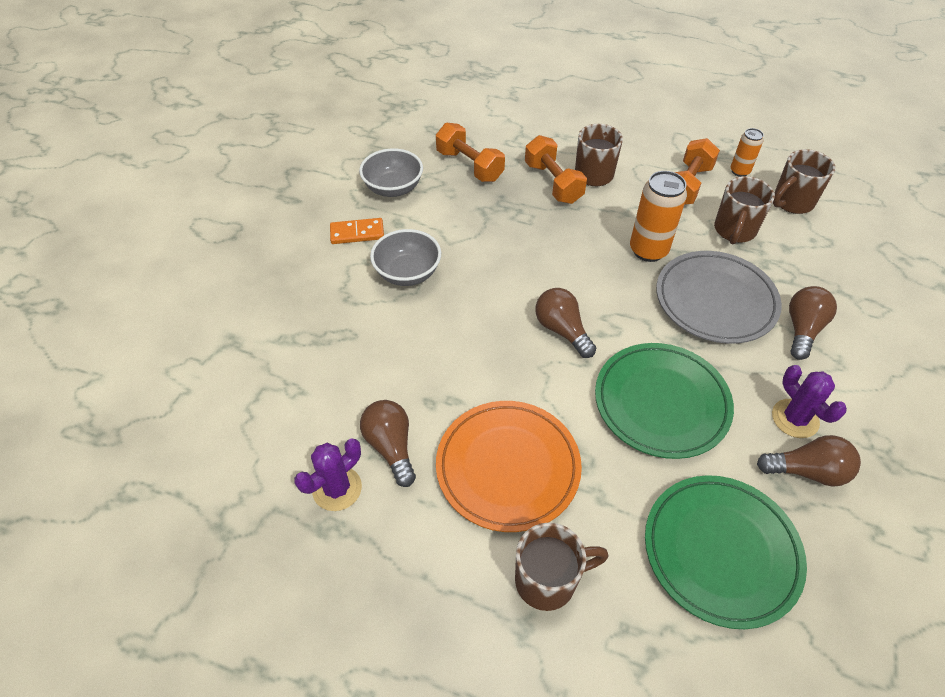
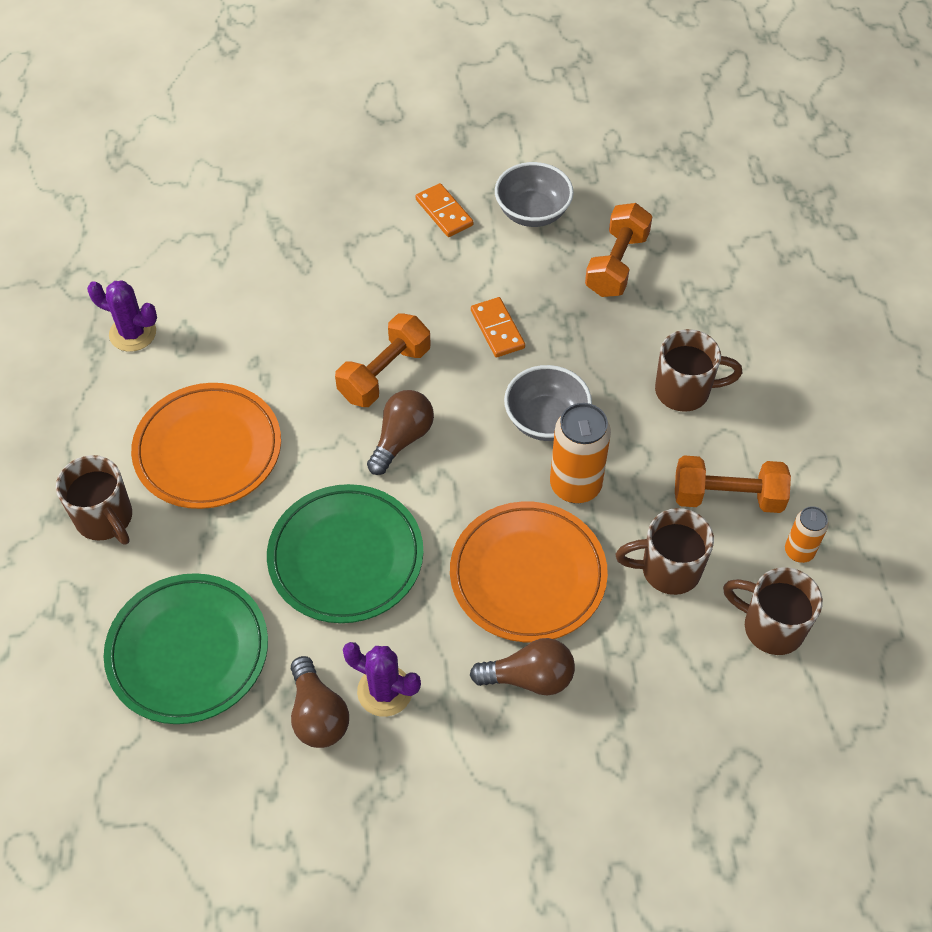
camera: 65 degrees right, 5 degrees up
brown light bulb [360,400,416,487] -> none
grey bowl [370,229,441,286] -> grey bowl moved to [504,365,592,441]
orange dumbbell [525,135,587,204] -> orange dumbbell moved to [335,313,431,407]
grey plate [656,251,782,344] -> orange plate [450,501,608,642]
purple cactus [772,365,847,438] -> purple cactus turned 75 degrees clockwise [343,642,421,717]
none -> orange domino [471,297,525,358]

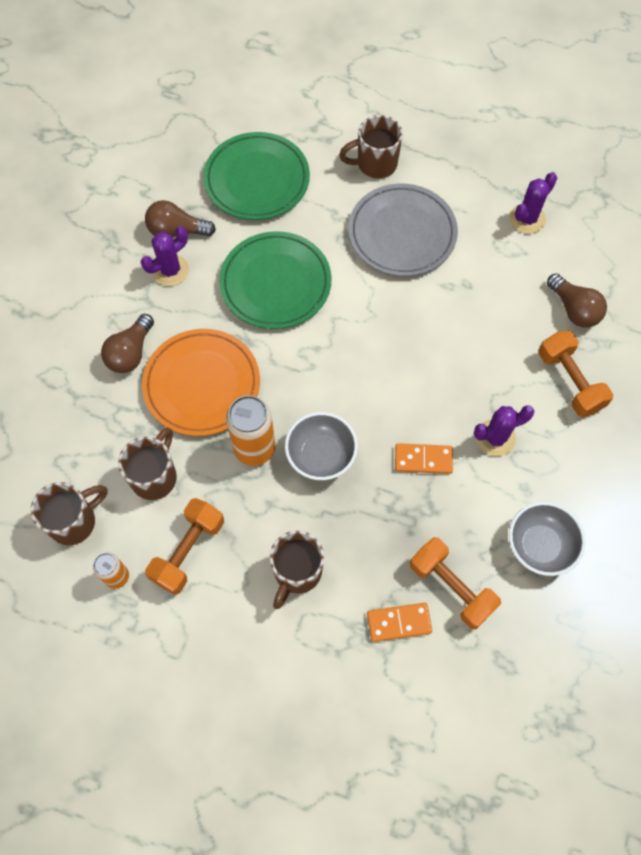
camera: 115 degrees right, 10 degrees up
orange plate [131,383,281,509] -> grey plate [348,184,458,276]
orange dumbbell [335,313,431,407] -> orange dumbbell moved to [538,330,613,417]
brown light bulb [367,390,434,475] -> brown light bulb moved to [547,273,607,328]
orange domino [415,183,473,237] -> orange domino moved to [367,603,432,642]
none -> purple cactus [474,405,534,456]

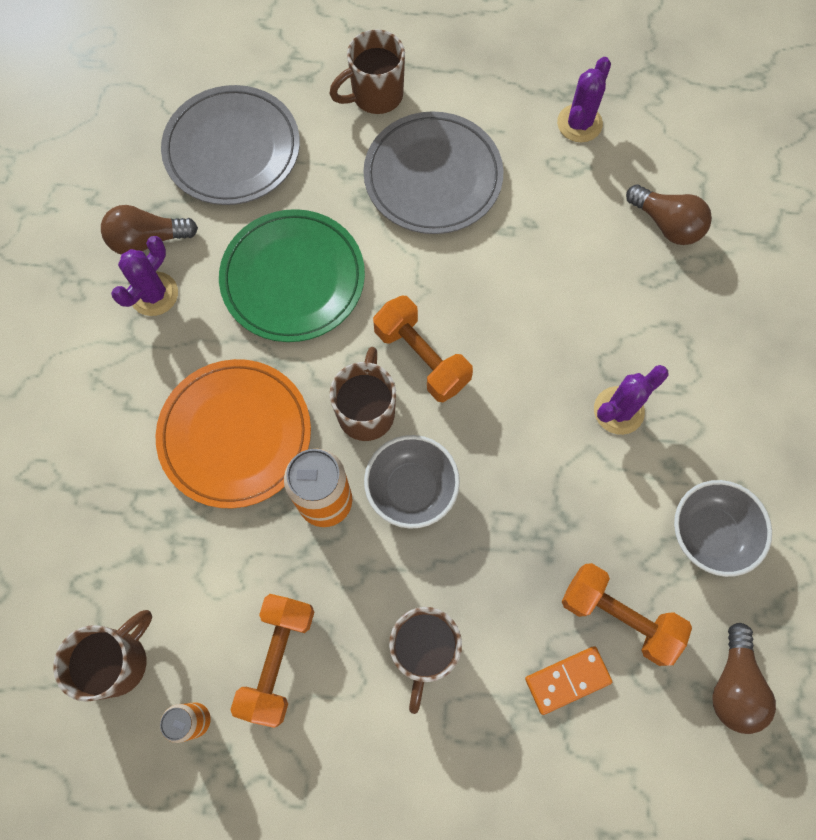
camera: 15 degrees left, 5 degrees up
brown light bulb [101,314,154,373] -> brown light bulb moved to [712,623,776,734]
brown mug [118,427,177,500] -> brown mug moved to [330,347,396,441]
green plate [203,132,310,220] -> grey plate [161,85,300,205]
orange domino [395,443,453,474] -> none
orange dumbbell [538,330,613,417] -> orange dumbbell moved to [373,295,473,402]

